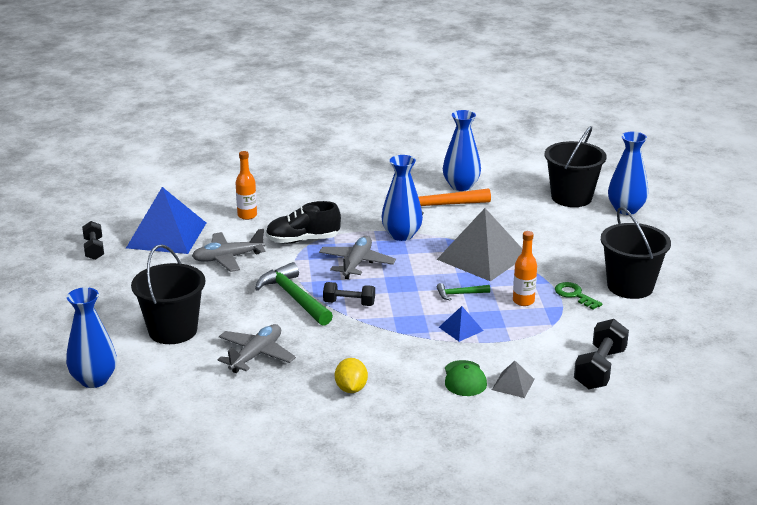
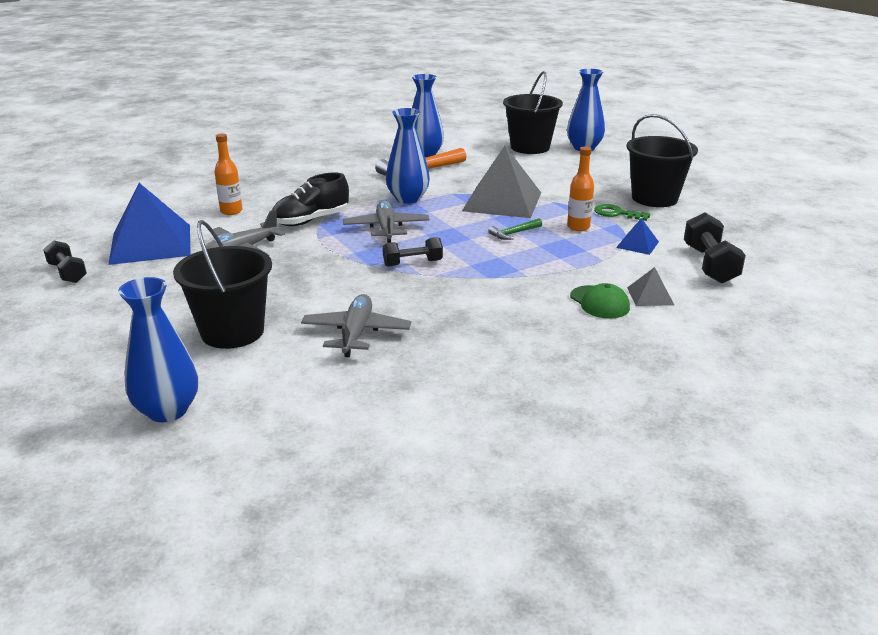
camera: 25 degrees left, 0 degrees up
green hammer [255,262,333,326] -> none
yellow lemon [335,358,368,393] -> none
blue pyramid [439,306,483,342] -> blue pyramid moved to [616,218,659,255]

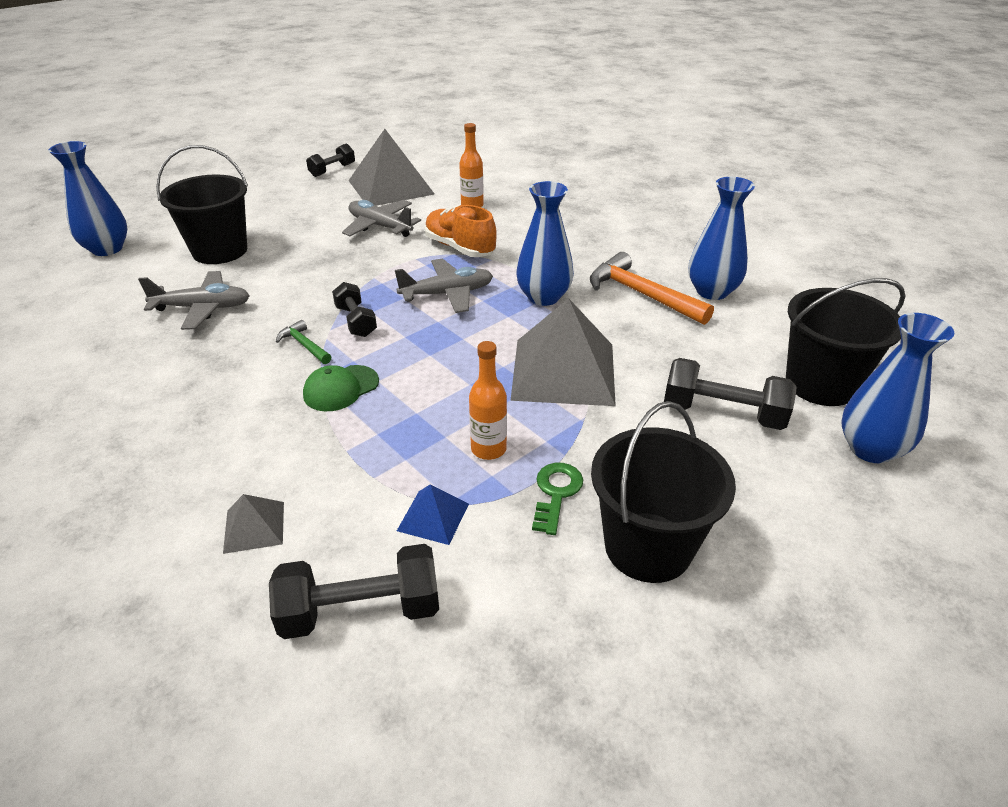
camera: 80 degrees right, 10 degrees up
blue pyramid [108,183,191,265] -> grey pyramid [348,129,434,206]
black shoe [272,173,349,226] -> orange shoe [425,205,497,257]
green hammer [488,218,542,240] -> green hammer moved to [276,320,331,364]
green cap [570,283,630,319] -> green cap moved to [303,365,379,411]
none -> black dumbbell [664,358,797,430]

